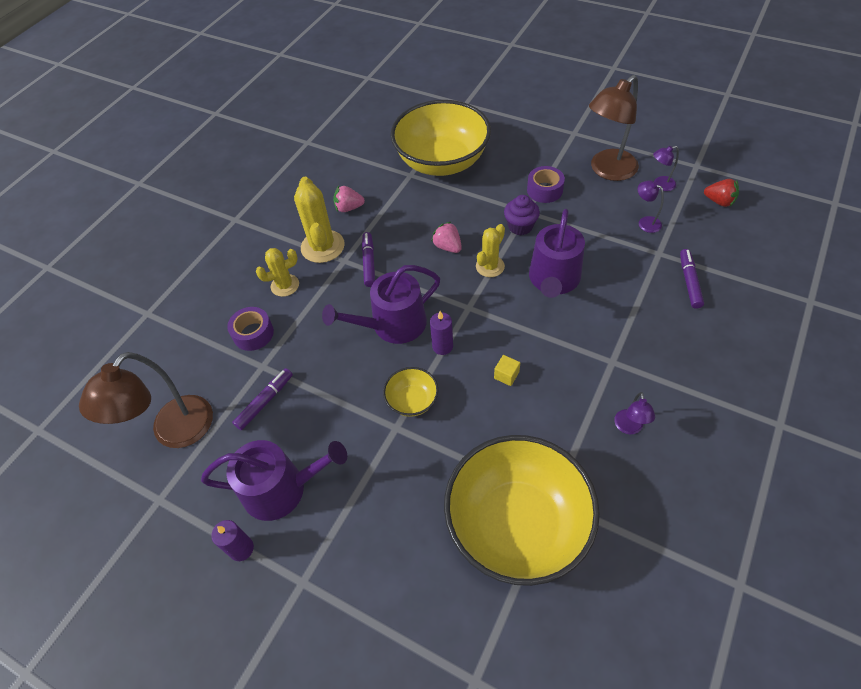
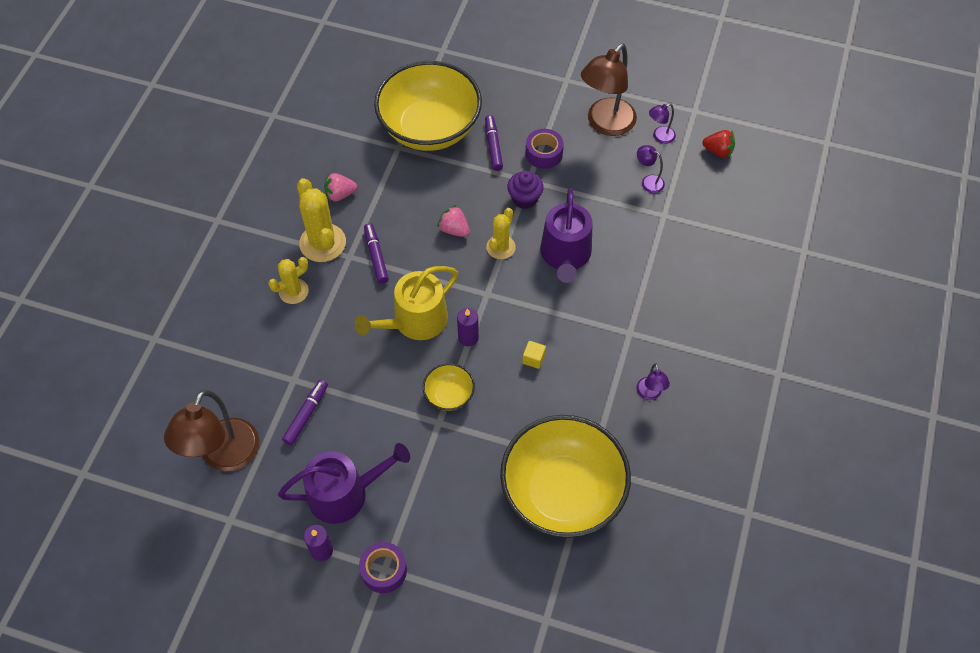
camera: 15 degrees left, 5 degrees up
purple tape [227,307,274,351] -> purple tape moved to [359,542,407,593]
purple watering can [322,265,440,344] -> yellow watering can [354,266,458,340]
purple marker [680,249,704,309] -> purple marker moved to [485,115,503,171]

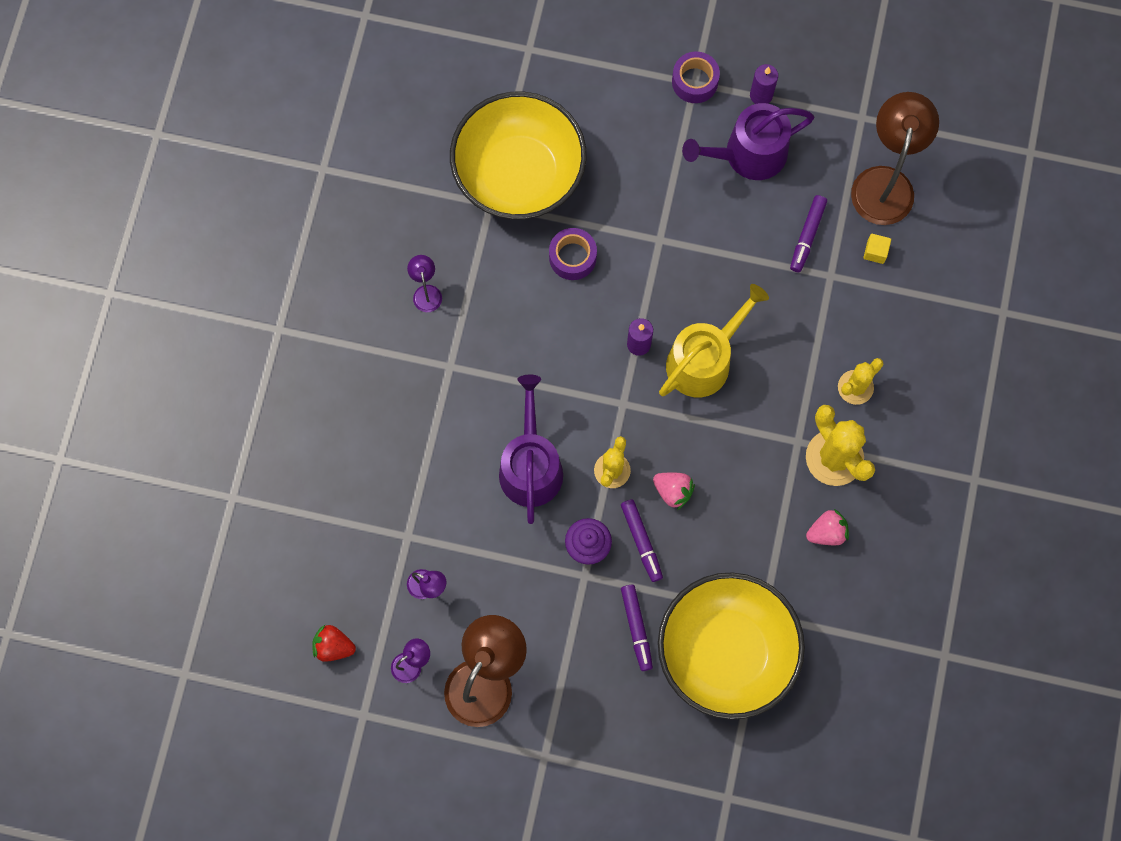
camera: 175 degrees right, 15 degrees up
purple marker [364,223,389,284] -> purple marker moved to [621,499,663,582]
yellow bowl [423,363,475,411] -> none
yellow cube [523,341,546,369] -> yellow cube moved to [863,234,891,264]
purple tape [526,129,564,169] -> purple tape moved to [549,228,597,280]

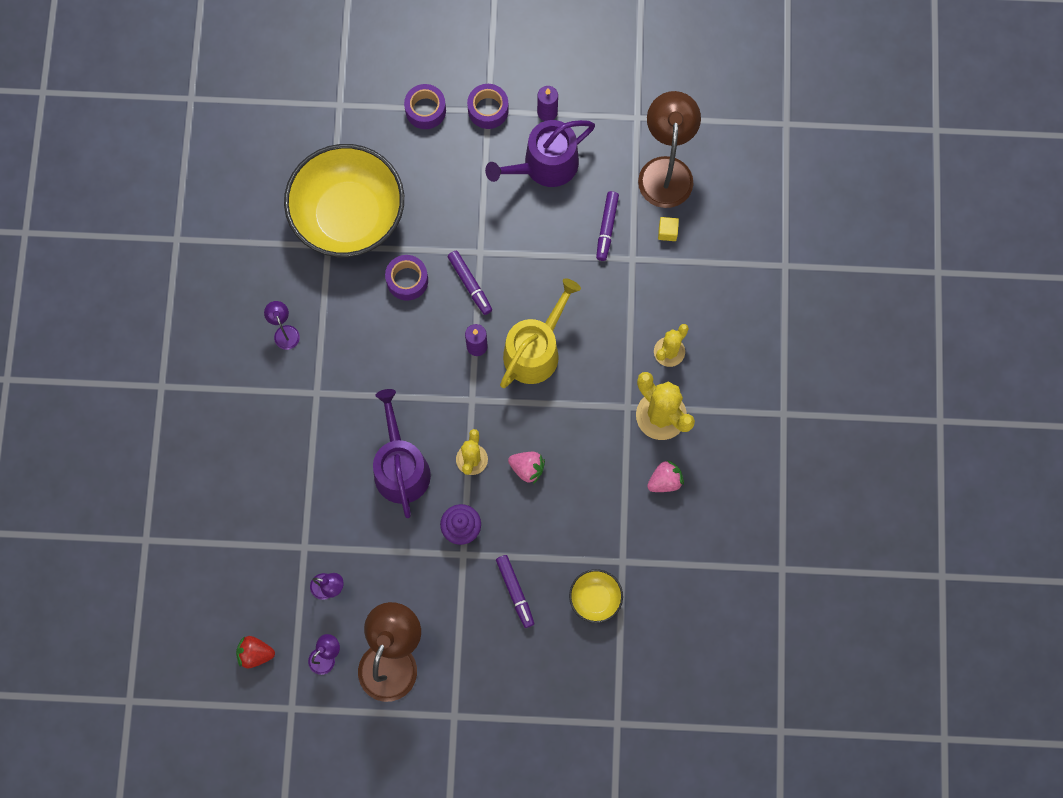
camera: 10 degrees left, 0 degrees up
purple marker [621,499,663,582] -> purple marker moved to [447,251,492,315]
yellow bowl [658,572,805,720] -> yellow bowl [569,569,623,623], size x0.43
none -> purple tape [404,84,446,129]

